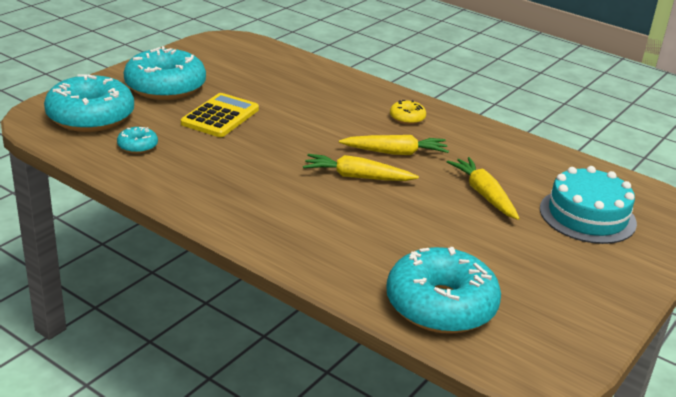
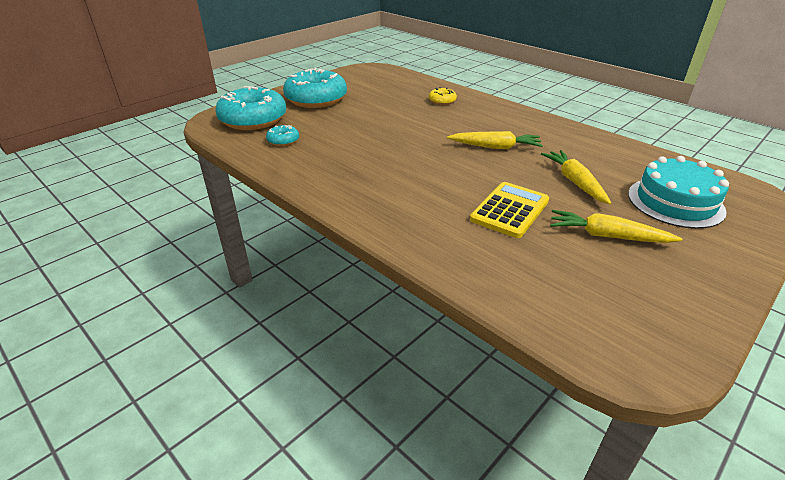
camera: 10 degrees right, 5 degrees up
yellow calculator [181,93,259,137] -> yellow calculator moved to [470,182,549,238]
yellow carrot [303,154,419,181] -> yellow carrot moved to [550,210,682,243]
turquoise donut [386,247,501,334] -> none
yellow donut [390,100,426,124] -> yellow donut moved to [429,87,457,105]

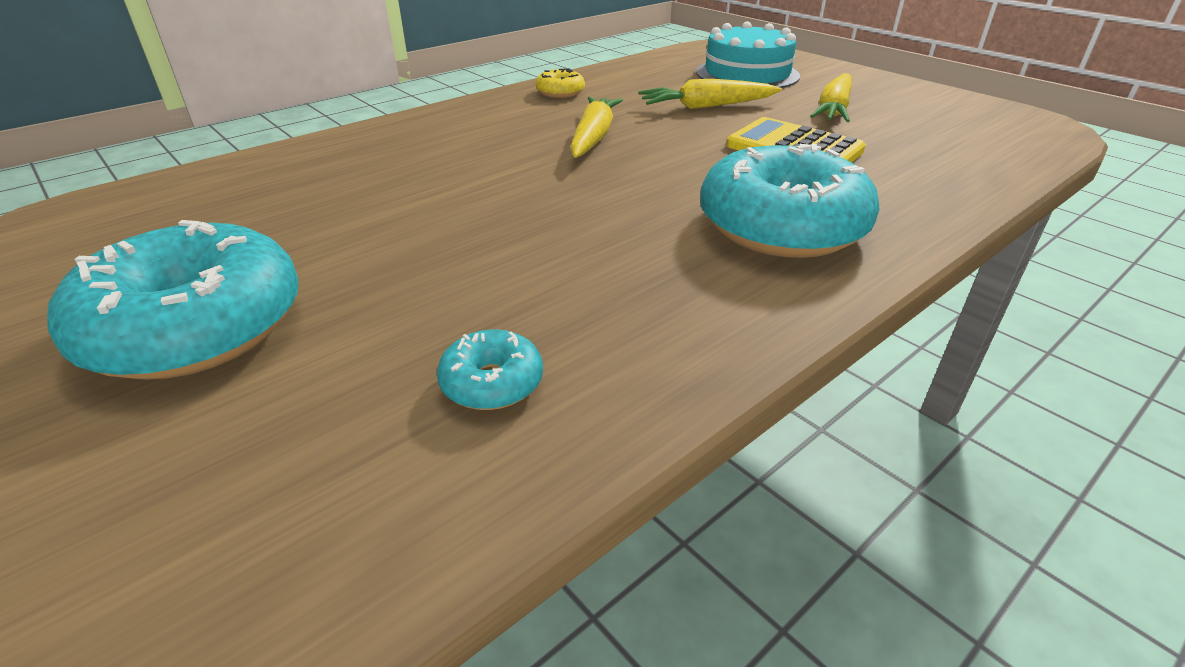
camera: 85 degrees left, 0 degrees up
turquoise donut [215,86,287,130] -> turquoise donut moved to [700,144,880,258]
yellow donut [429,87,457,105] -> yellow donut moved to [536,68,585,98]

